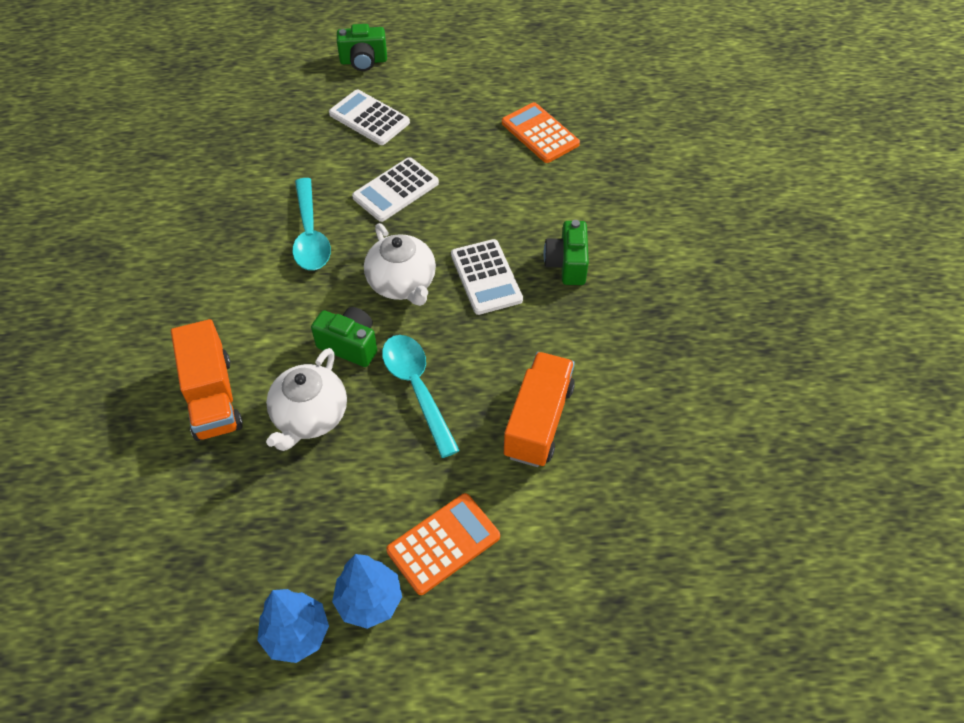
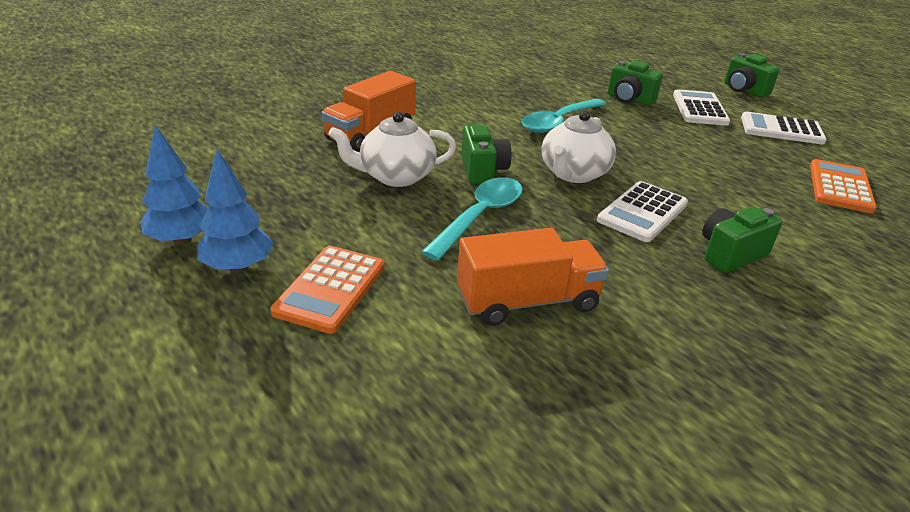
camera: 55 degrees right, 20 degrees down
white calculator [352,157,439,222] -> white calculator moved to [741,112,827,145]
orange calculator [386,493,500,595] -> orange calculator turned 90 degrees clockwise [270,246,384,334]
none -> green camera [608,60,663,106]

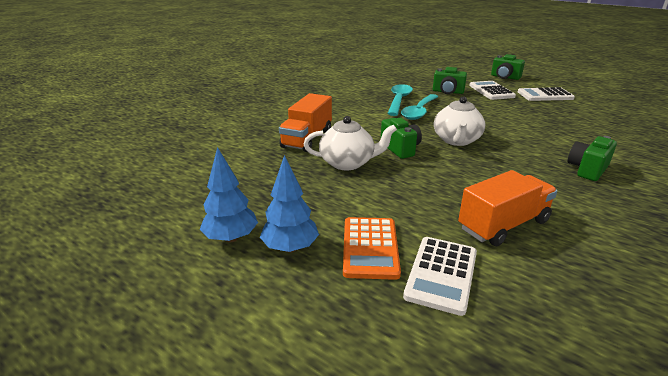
camera: 15 degrees left, 5 degrees down
white teapot [328,112,456,187] -> white teapot turned 150 degrees counterclockwise [304,116,397,170]
turquoise spoon [421,177,523,261] -> turquoise spoon moved to [387,84,413,116]
white calculator [597,181,688,242] -> white calculator moved to [403,237,477,316]
orange calculator [810,159,877,213] -> none

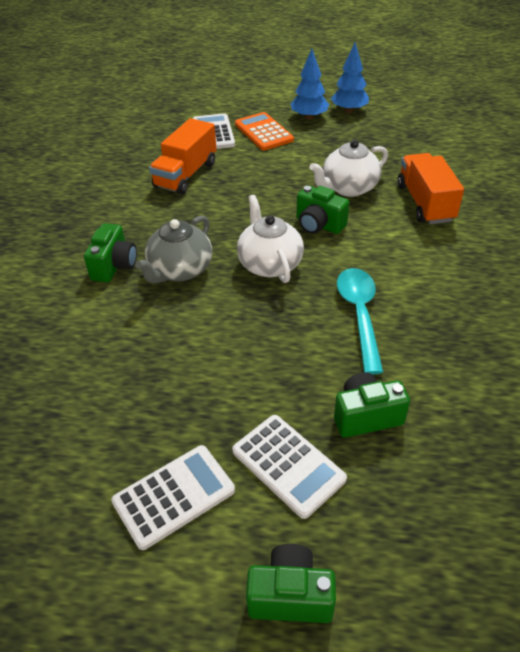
camera: 150 degrees right, 15 degrees up
turquoise spoon [387,84,413,116] -> none
none -> grey teapot [135,215,212,284]

